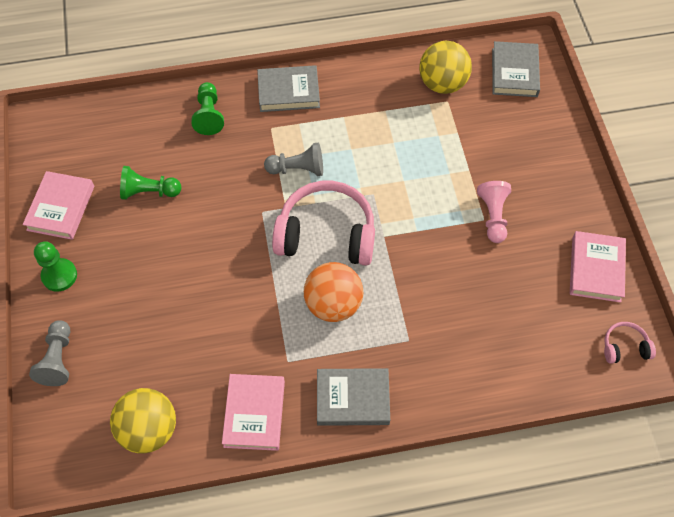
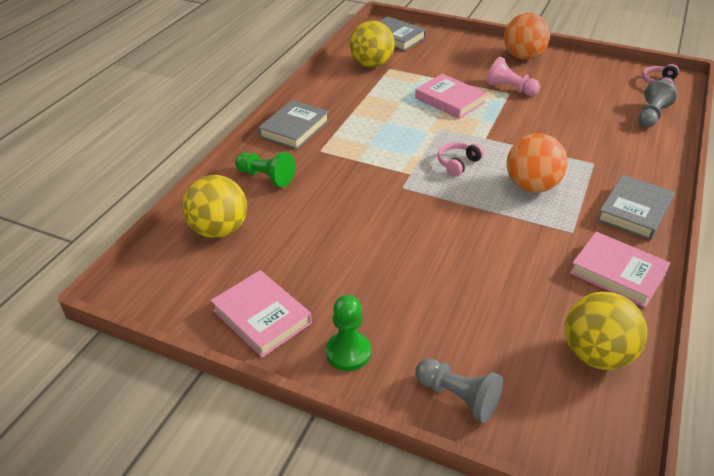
camera: 55 degrees left, 20 degrees down
green pawn [120,166,181,200] -> none
grey pawn [264,143,323,176] -> grey pawn moved to [638,80,678,127]
pink headphones [272,181,375,266] -> pink headphones [438,142,484,176], size x0.45
pink book [570,231,626,303] -> pink book moved to [415,74,487,119]
none -> yellow ball [182,175,247,238]
none -> orange ball [504,13,550,60]

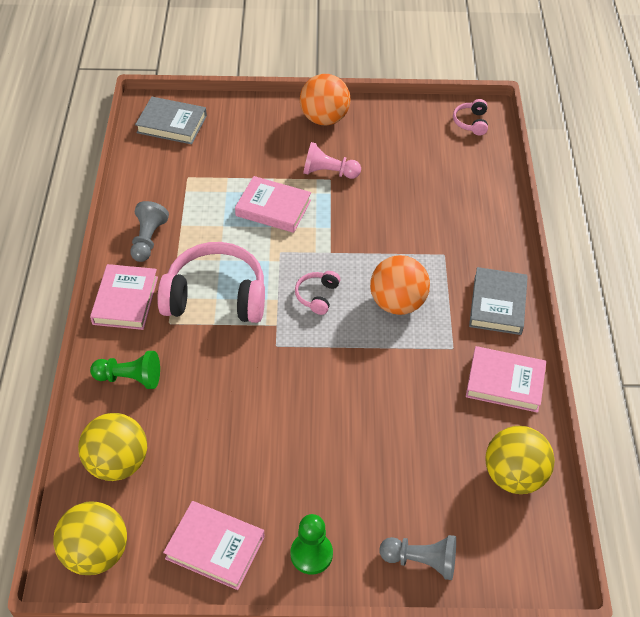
camera: 25 degrees left, 10 degrees up
grey book [258,100,329,150] -> pink book [90,264,158,330]
yellow ball [349,20,395,68] -> yellow ball moved to [53,501,127,575]
grey pawn [638,80,678,127] -> grey pawn moved to [130,201,169,262]
none -> pink headphones [157,242,265,323]

